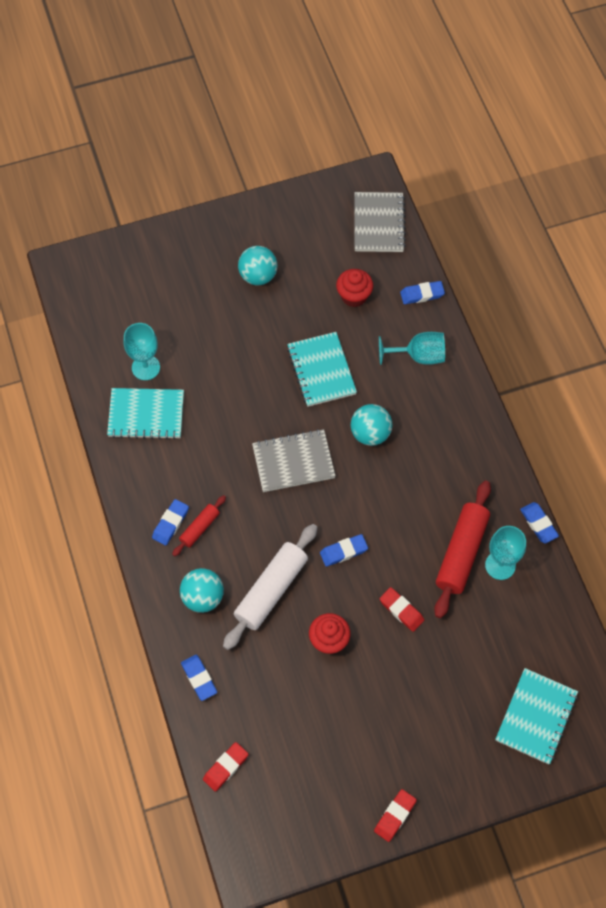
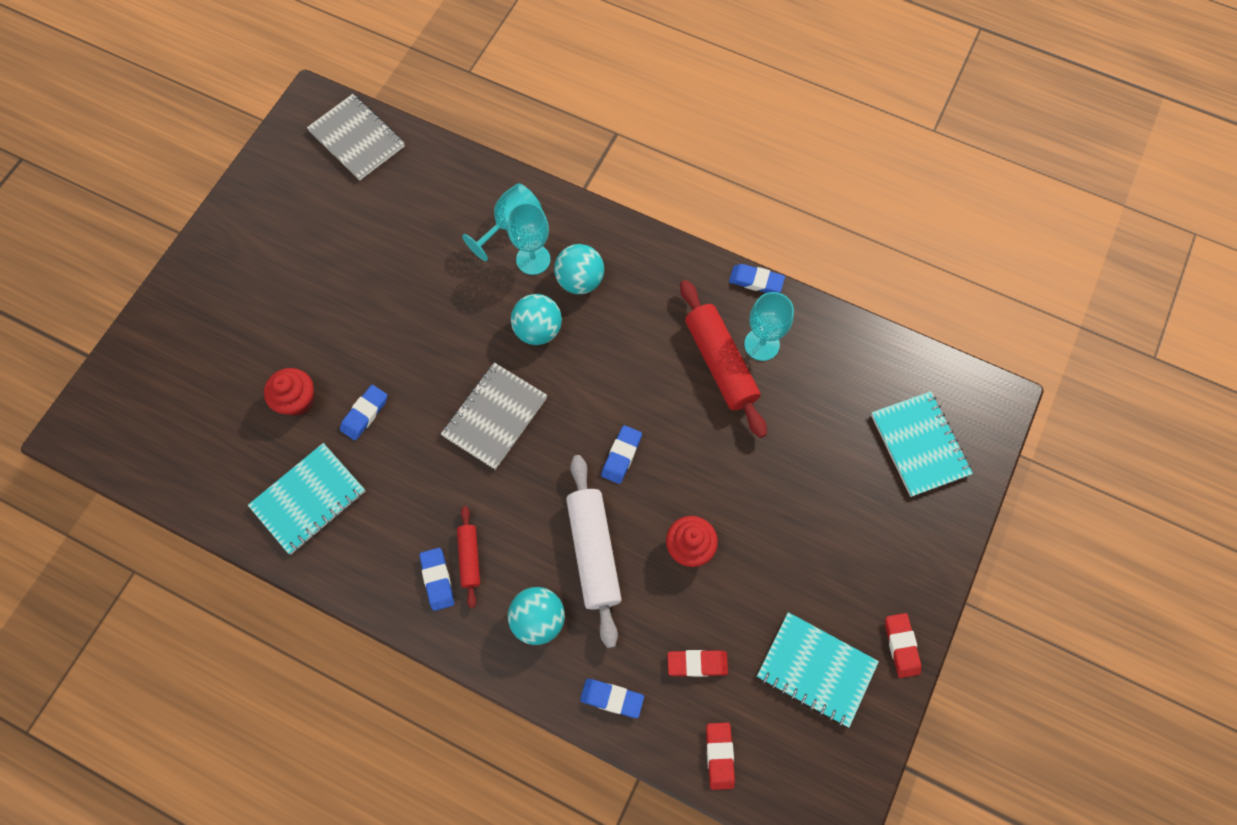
camera: 45 degrees left, 5 degrees up
turquoise goblet [123,323,160,380] -> turquoise goblet moved to [507,203,550,275]
turquoise ball [238,246,277,285] -> turquoise ball moved to [554,244,604,294]
turquoise notebook [287,332,357,407] -> turquoise notebook moved to [757,612,879,728]
red cupcake [336,269,373,307] -> red cupcake moved to [264,368,314,416]
red eraser [380,587,424,632] -> red eraser moved to [667,650,728,677]
blue eraser [400,281,445,304] -> blue eraser moved to [340,385,387,441]

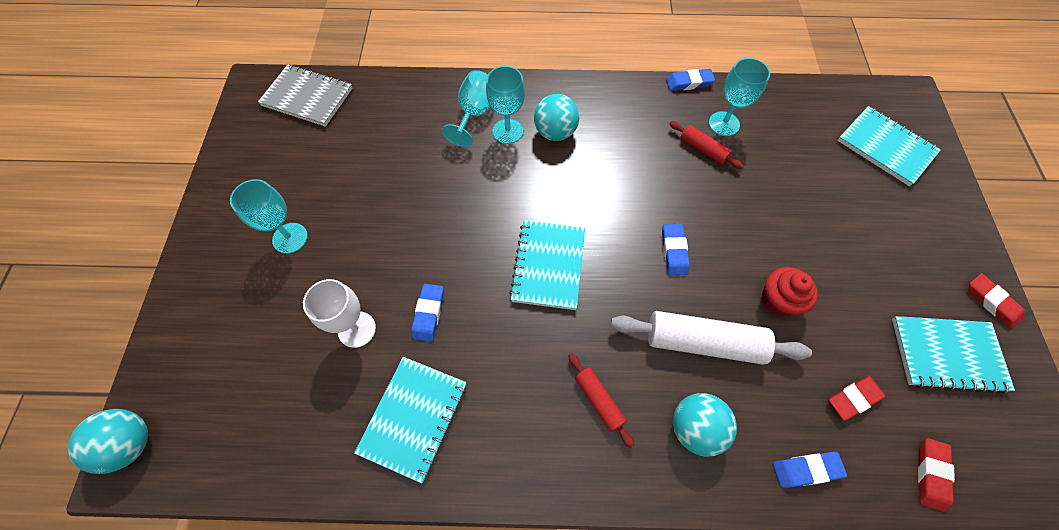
camera: 25 degrees left, 5 degrees down
red cupcake [264,368,314,416] -> white goblet [303,279,376,348]
blue eraser [419,548,454,611] -> none
grey notebook [441,363,548,470] -> turquoise notebook [509,220,585,310]
turquoise ball [511,294,562,345] -> turquoise ball moved to [68,409,148,474]
white rolling pin [566,455,622,648] -> white rolling pin turned 45 degrees counterclockwise [611,311,812,365]
red rolling pin [680,280,767,438] -> red rolling pin [669,121,743,169], size x0.53
red eraser [706,723,735,790] -> red eraser turned 45 degrees clockwise [918,438,955,512]
none -> turquoise goblet [230,179,308,254]

